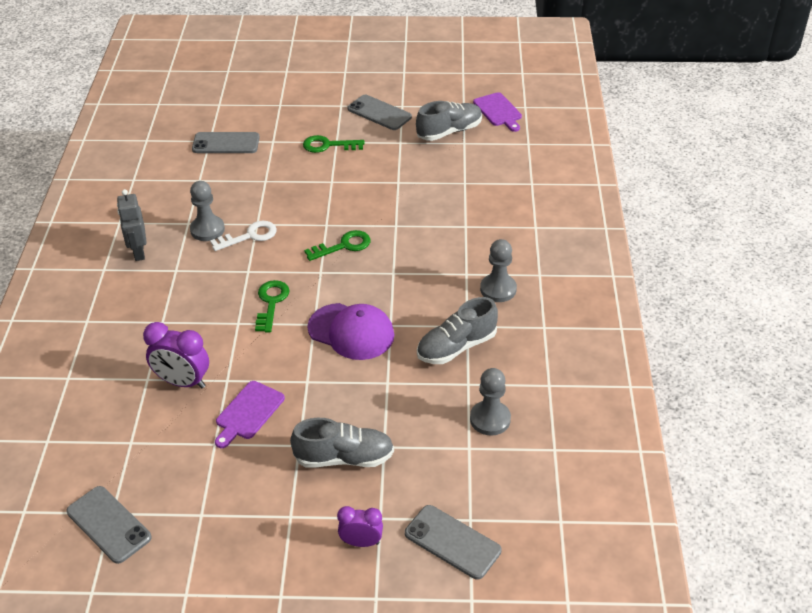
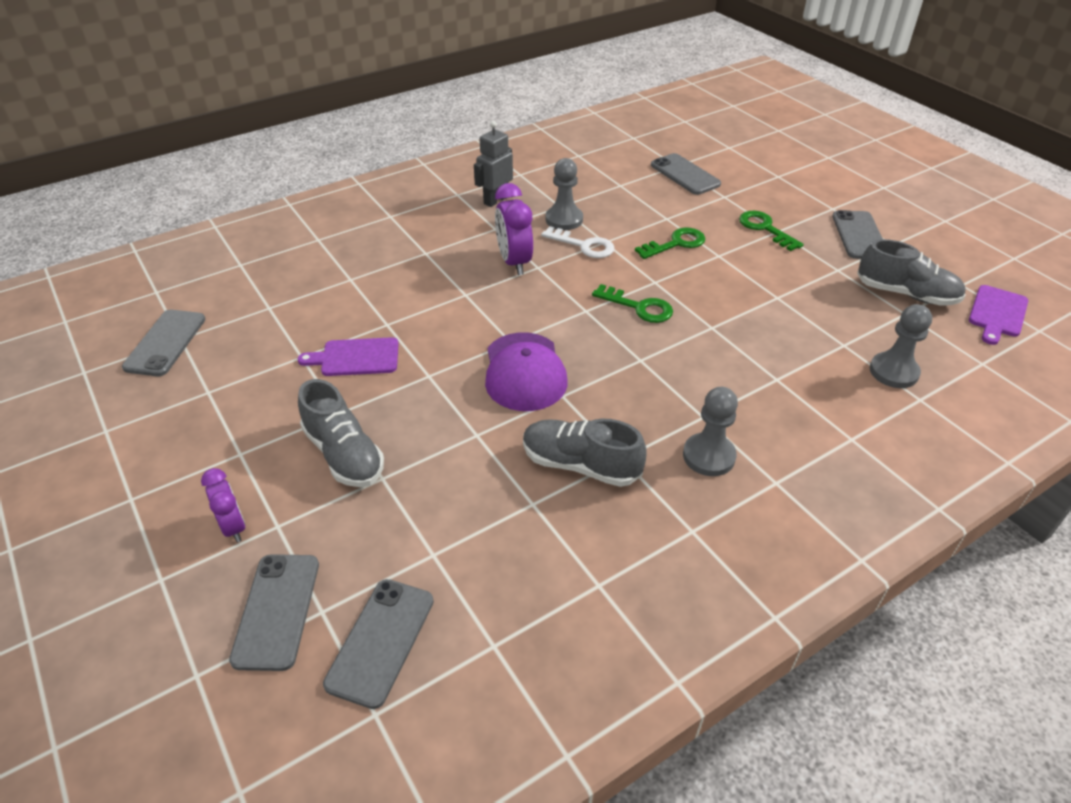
camera: 55 degrees right, 0 degrees up
purple clock [143,322,209,388] -> purple clock moved to [495,183,533,275]
green key [255,280,289,332] -> green key moved to [635,227,705,259]
grey pawn [470,368,511,436] -> grey pawn moved to [870,304,932,388]
none -> grey phone [323,579,434,709]

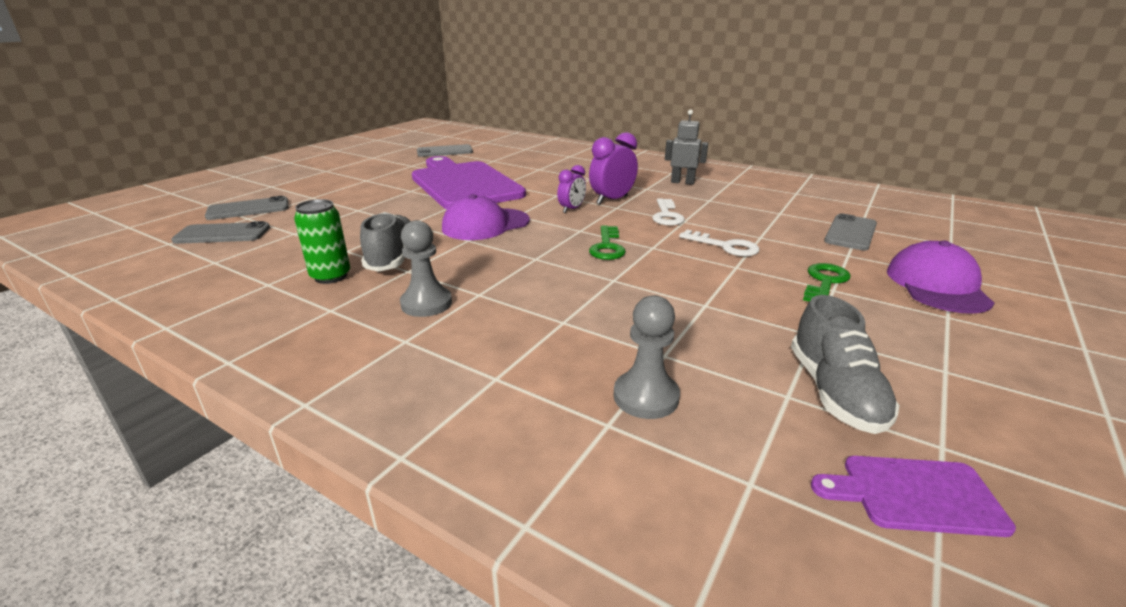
camera: 65 degrees right, 15 degrees down
purple clock [201,468,246,543] -> purple clock moved to [557,165,586,213]
purple cutting board [298,337,399,376] -> purple cutting board [412,156,526,209], size x2.40
grey shoe [298,379,384,487] -> none
grey pawn [546,158,583,230] -> none
green key [635,227,705,259] -> white key [679,229,759,256]
grey phone [832,210,883,259] -> none
none -> green can [294,199,350,284]
none -> purple cap [887,241,995,314]

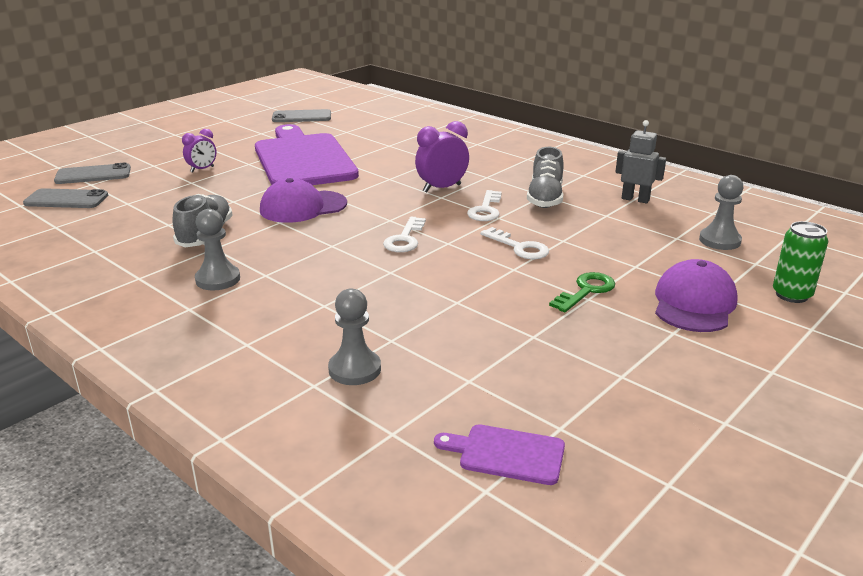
camera: 10 degrees right, 0 degrees up
green can [294,199,350,284] -> green can moved to [773,221,828,303]
purple clock [557,165,586,213] -> purple clock moved to [182,129,217,173]
green key [589,225,626,260] -> white key [383,217,426,252]
grey robot [665,109,708,185] -> grey robot moved to [615,120,666,204]
grey shoe [791,295,900,434] -> grey shoe moved to [527,147,564,208]
grey phone [824,213,877,250] -> none
none -> grey pawn [699,175,743,250]

